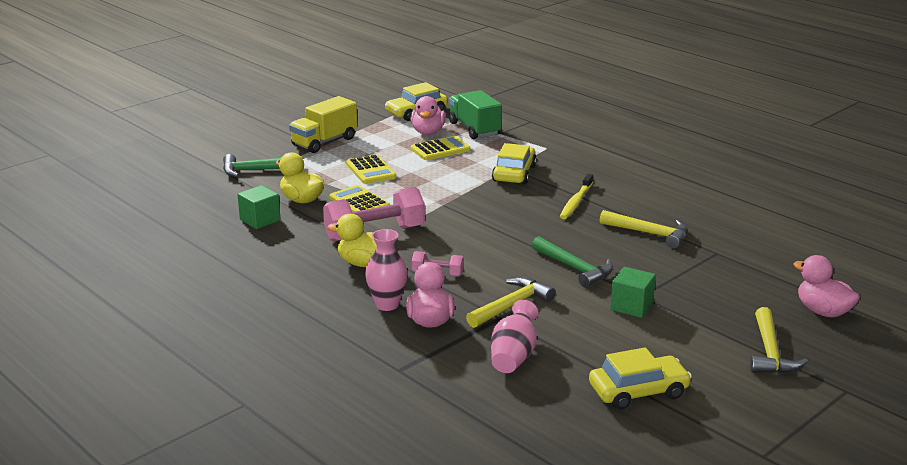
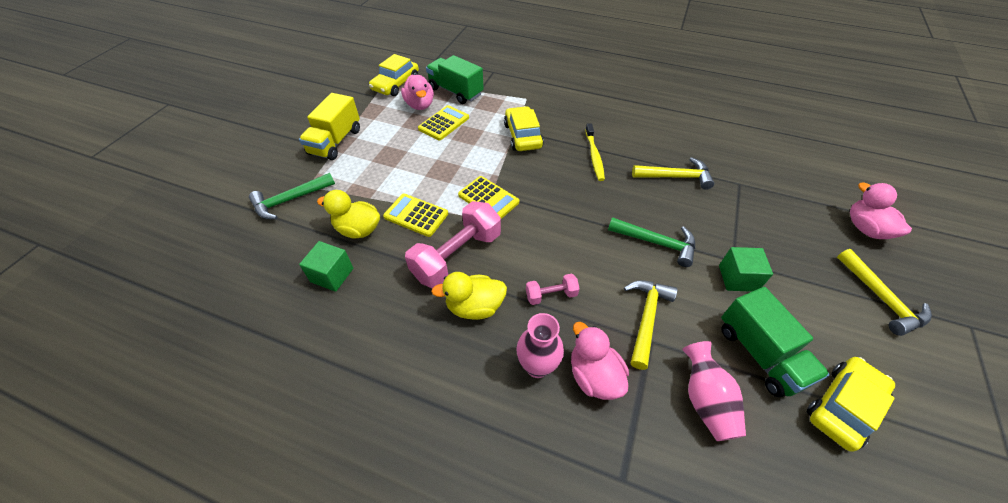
camera: 25 degrees left, 25 degrees up
yellow calculator [346,155,396,184] -> yellow calculator moved to [458,176,519,219]
pink duck [794,255,860,318] -> pink duck turned 45 degrees clockwise [850,183,912,239]
none -> green truck [721,287,830,397]

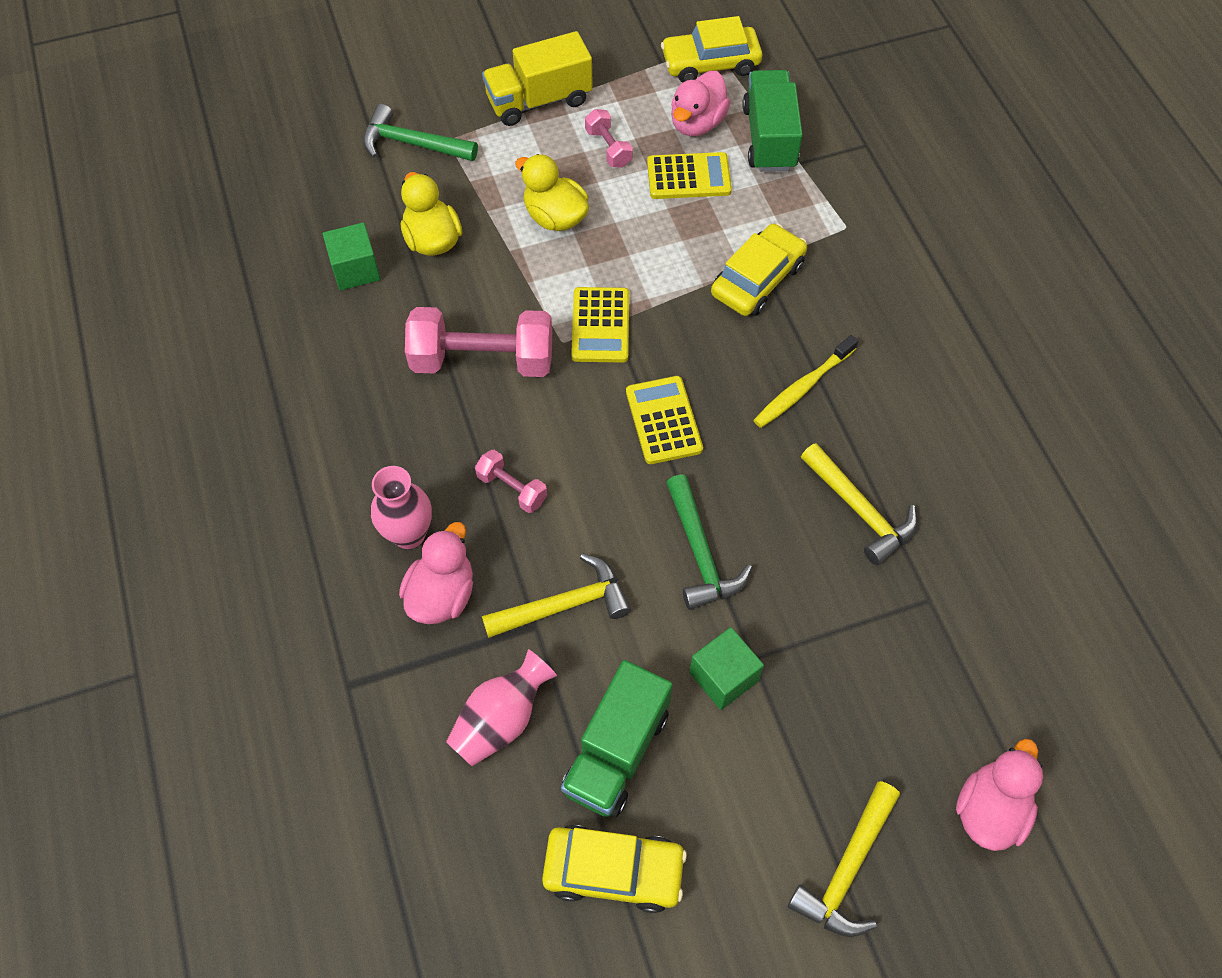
camera: 50 degrees right, 10 degrees up
yellow calculator [383,194,448,237] -> yellow calculator moved to [626,376,703,464]
yellow duck [431,272,507,320] -> yellow duck moved to [515,154,589,231]
none -> pink dumbbell [585,109,633,168]

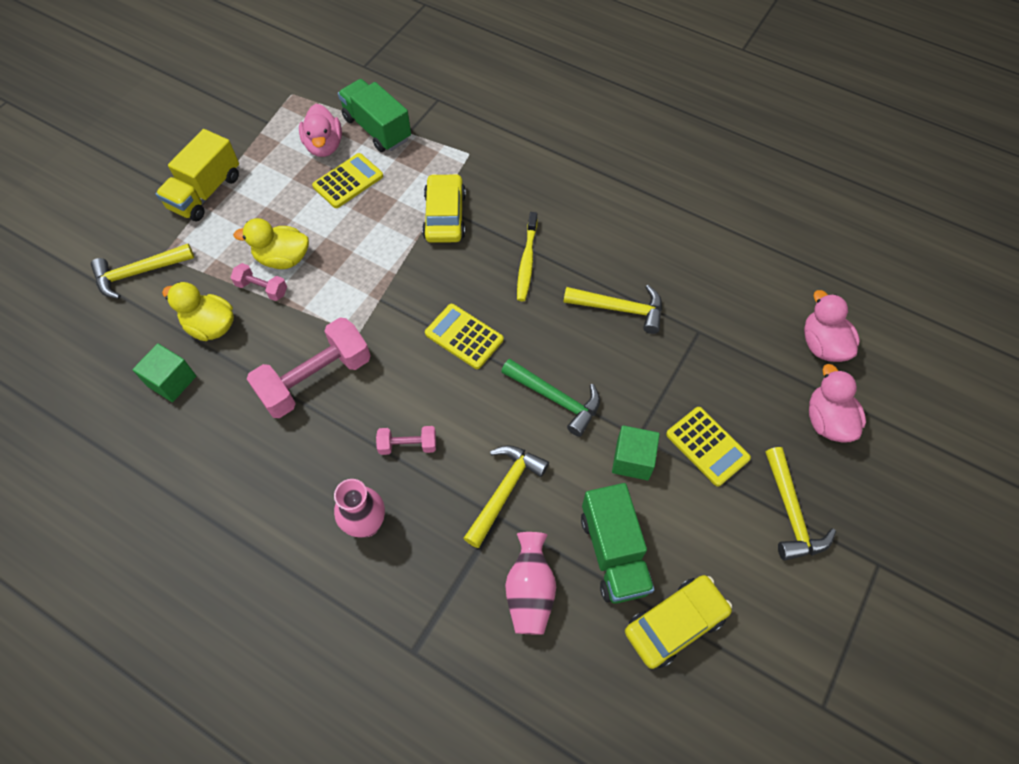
camera: 40 degrees left, 0 degrees up
green hammer [363,104,478,161] -> yellow hammer [91,244,194,299]
pink duck [399,522,473,624] -> pink duck moved to [804,290,860,362]
yellow calculator [571,287,629,362] -> yellow calculator moved to [666,407,751,486]
pink dumbbell [585,109,633,168] -> pink dumbbell moved to [230,263,287,301]
yellow car [661,16,762,83] -> none

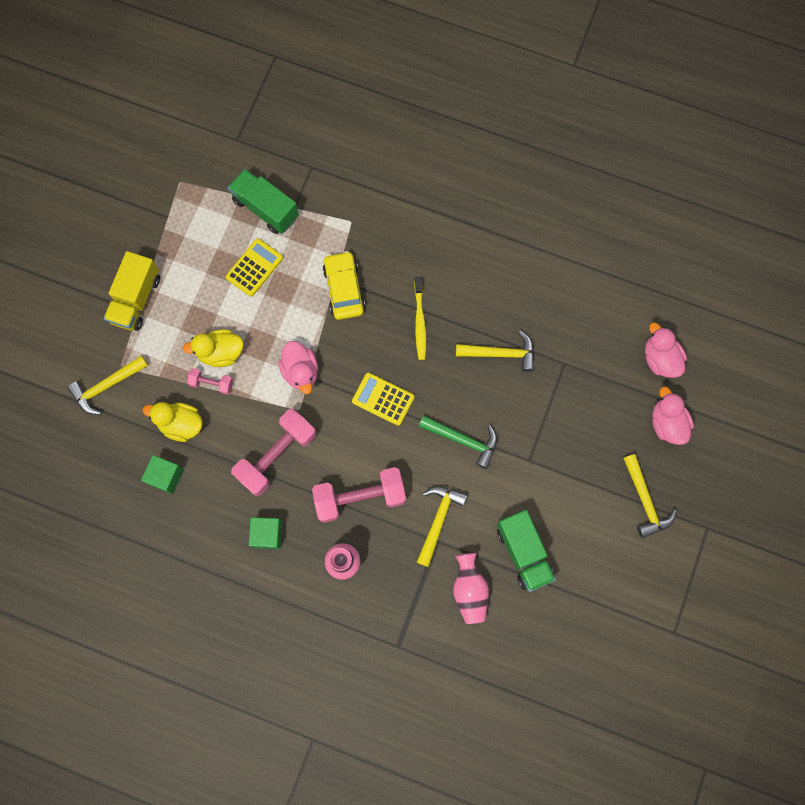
camera: 10 degrees left, 15 degrees up
pink duck [299,104,342,157] -> pink duck moved to [278,341,318,394]
pink dumbbell [376,426,436,455] -> pink dumbbell [312,467,406,523], size x2.05
green cube [612,425,660,480] -> green cube moved to [248,517,282,549]
yellow car [625,575,732,669] -> none
yellow calculator [666,407,751,486] -> none

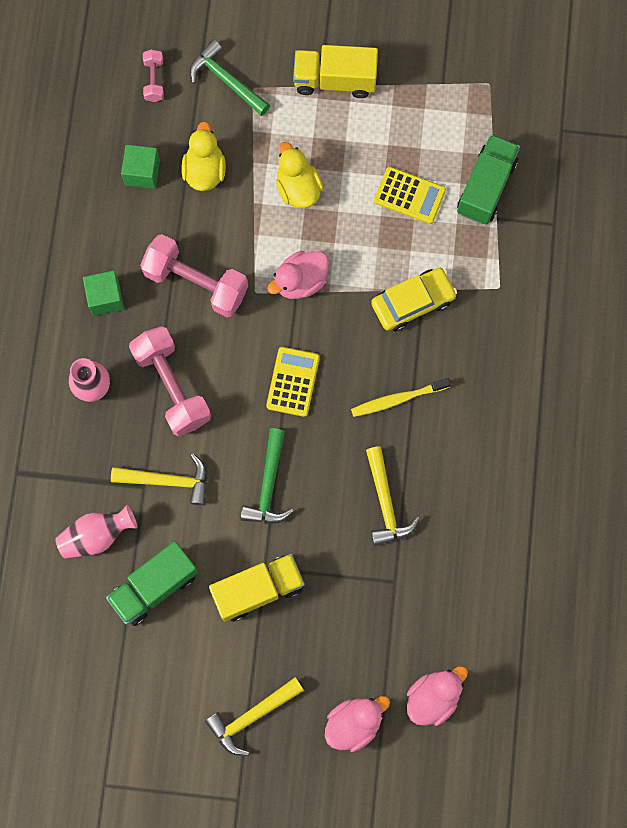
camera: 75 degrees right, 0 degrees up
yellow hammer [67,355,148,415] -> green hammer [190,40,270,116]
pink dumbbell [187,368,233,395] -> pink dumbbell moved to [143,49,164,102]
none -> yellow truck [209,554,305,622]

